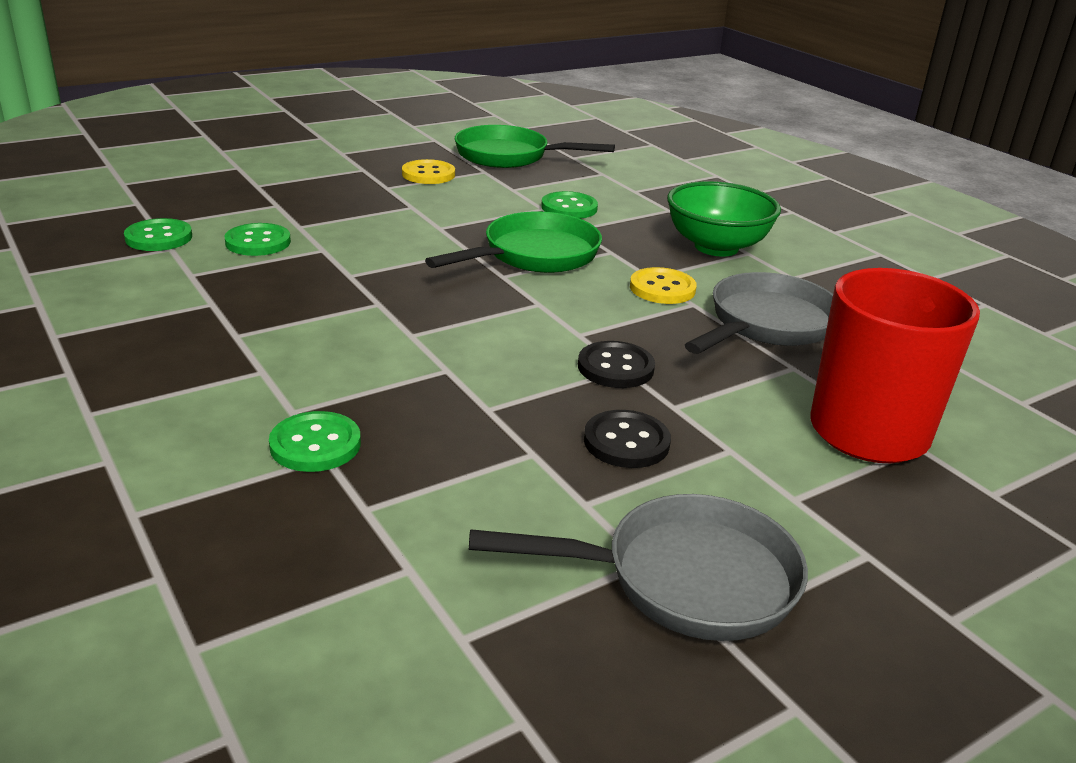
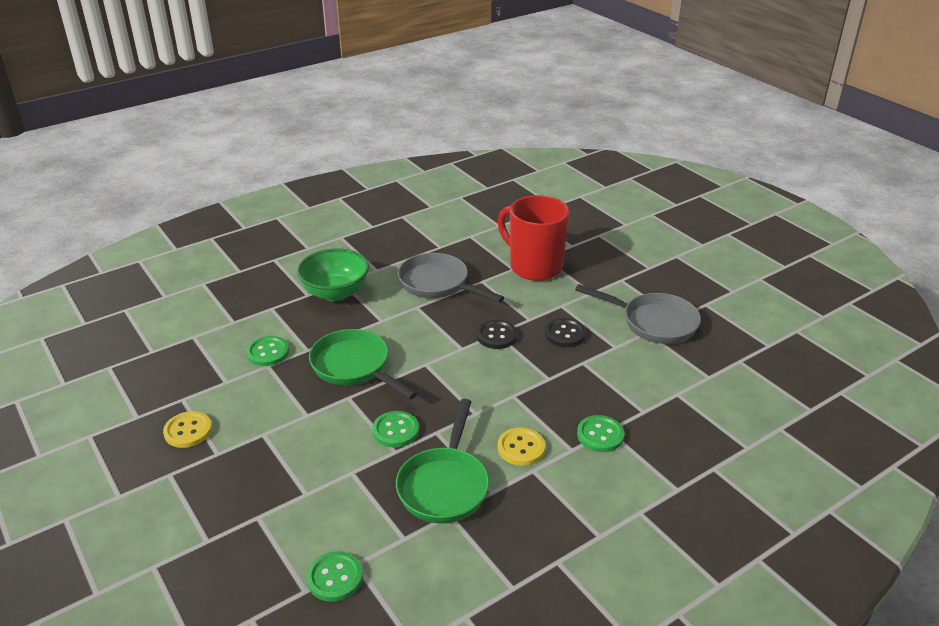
camera: 90 degrees left, 5 degrees up
green button [225,223,291,256] -> green button moved to [372,411,419,448]
green pan [455,125,615,168] -> green pan moved to [396,399,489,524]
grey pan [469,494,808,641] -> grey pan turned 120 degrees clockwise [575,284,701,344]
yellow button [630,267,697,304] -> yellow button moved to [498,427,545,466]

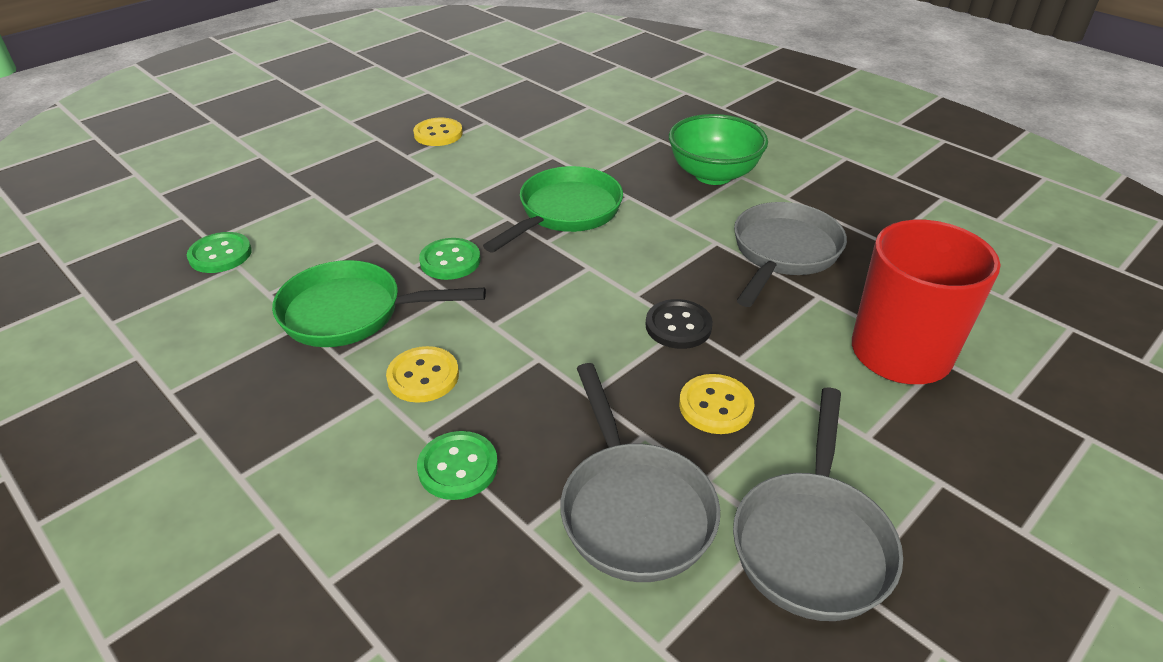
camera: 80 degrees right, 5 degrees up
green button [246,336,289,366] -> none
black button [545,318,586,347] -> yellow button [679,374,755,434]
none -> grey pan [560,363,720,582]

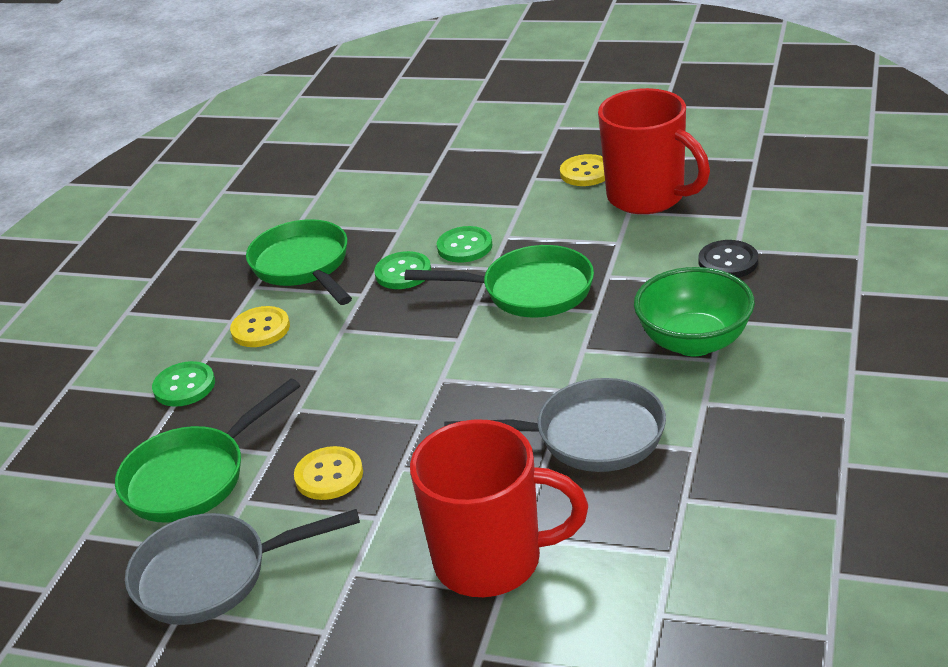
camera: 65 degrees right, 5 degrees down
green button [187,232,252,273] -> green button moved to [437,226,492,263]
grey pan [560,363,720,582] -> green pan [115,378,300,523]
black button [646,299,713,349] -> black button moved to [699,240,758,278]
none -> red mug [598,88,710,214]

